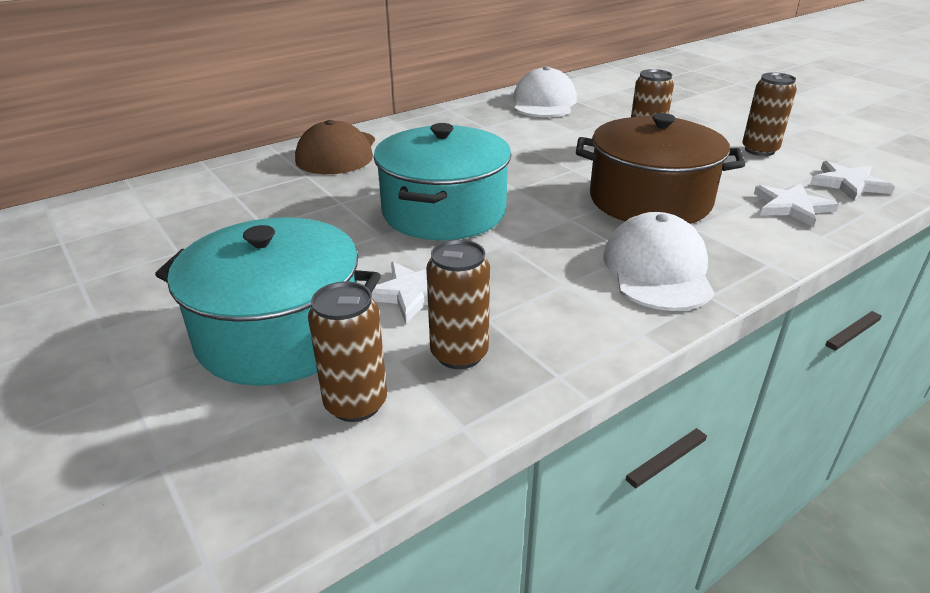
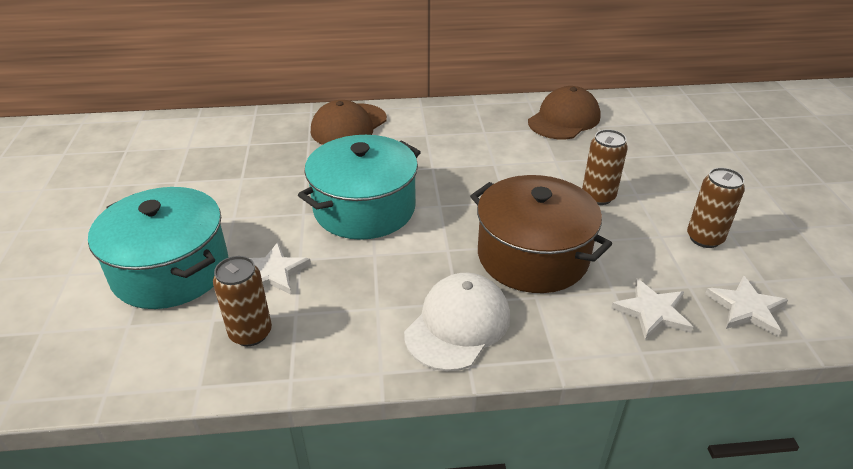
camera: 30 degrees right, 5 degrees up
brown can [308,281,387,422] -> none
white cap [513,66,577,117] -> brown cap [528,86,601,139]

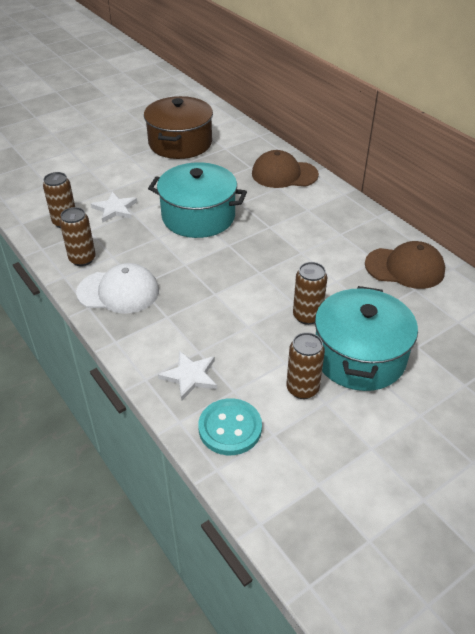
camera: 60 degrees right, 5 degrees up
turquoise pot [88,187,228,309] -> turquoise pot moved to [315,286,418,391]
brown pot [470,175,612,293] -> brown pot moved to [144,96,213,159]
white star [705,275,788,337] -> turquoise button [198,398,262,455]
none -> brown can [60,207,96,266]

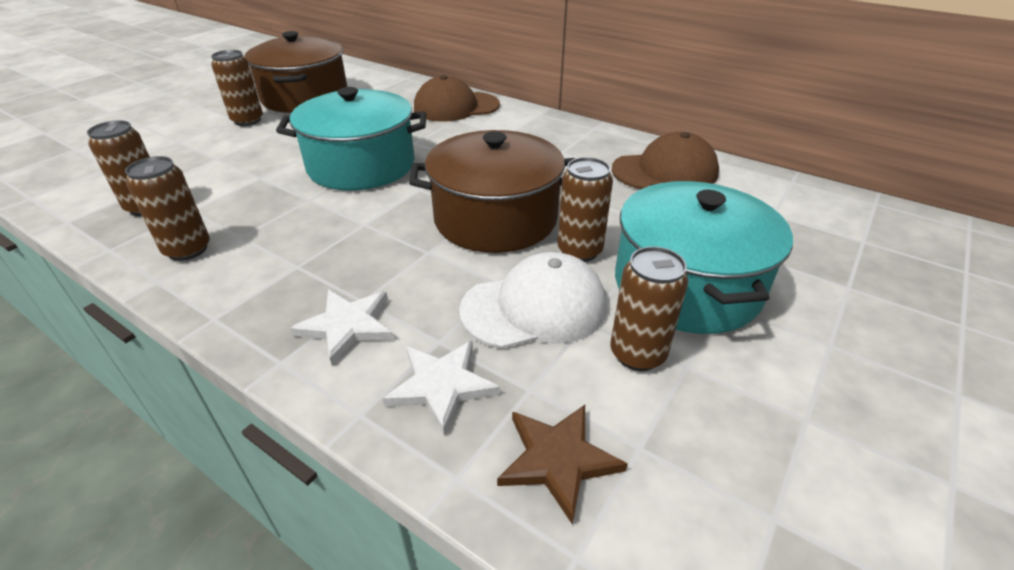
camera: 20 degrees left, 5 degrees down
white cap [76,263,159,314] -> white cap moved to [459,252,607,349]
white star [91,192,137,223] -> white star moved to [290,290,394,366]
turquoise button [198,398,262,455] -> brown star [497,405,628,525]
none -> brown can [211,50,263,126]
none -> brown pot [409,130,575,253]

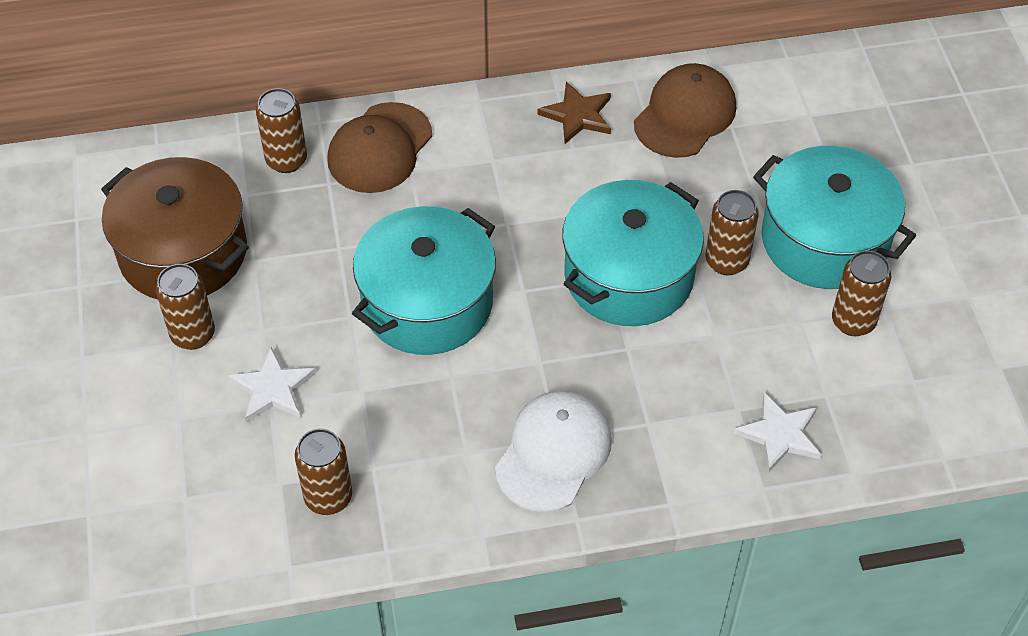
camera: 45 degrees left, 15 degrees up
brown can [125,156,210,261] -> brown can moved to [256,88,307,173]
white star [290,290,394,366] -> white star moved to [228,347,316,422]
brown pot [409,130,575,253] -> turquoise pot [562,180,704,326]
white cap [459,252,607,349] -> white cap moved to [495,391,612,512]
brown star [497,405,628,525] -> brown star moved to [537,82,611,144]

